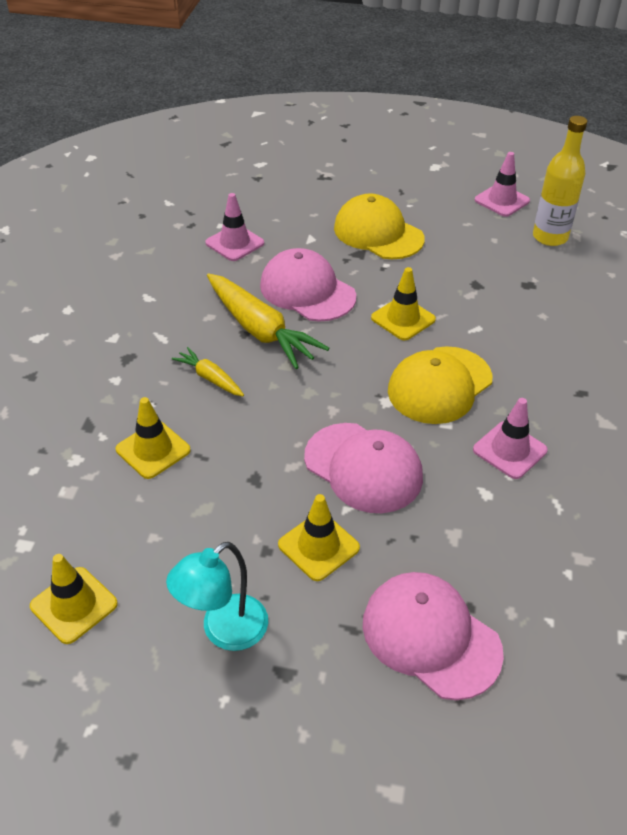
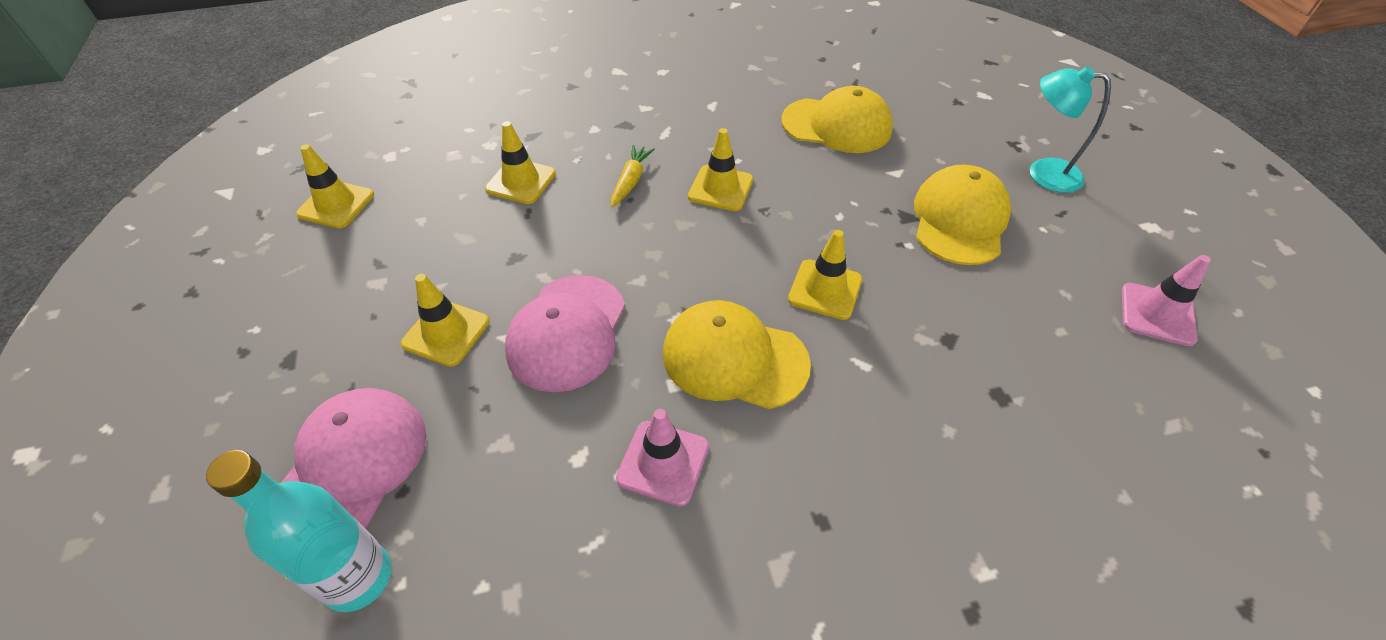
camera: 65 degrees right, 5 degrees up
turquoise lamp [166,542,268,651] -> turquoise lamp moved to [1030,66,1111,193]
pink traffic cone [205,193,264,261] -> yellow cap [781,86,893,153]
yellow carrot [207,273,329,369] -> yellow traffic cone [688,128,753,211]
pink cap [260,248,356,322] -> none
yellow bottle [533,116,587,246] -> none
none -> turquoise bottle [206,450,392,612]

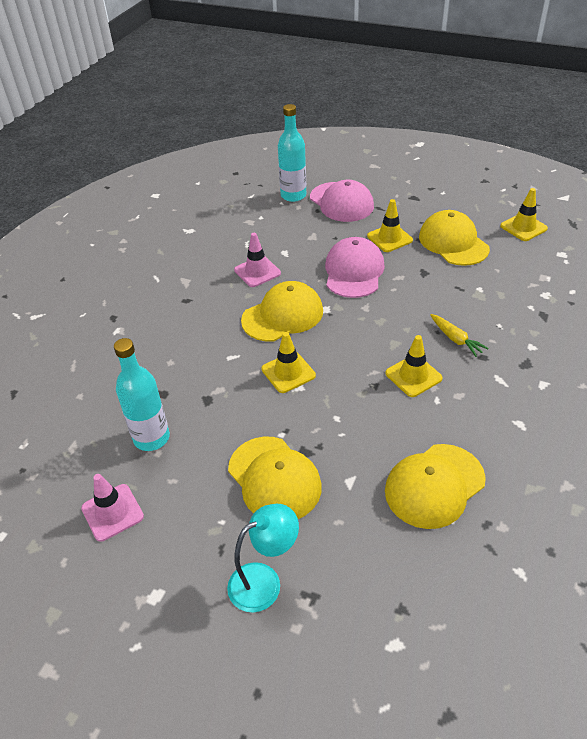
camera: 130 degrees right, 5 degrees down
yellow traffic cone [485,121,556,204] -> none
pink cap [505,275,625,392] -> pink cap turned 45 degrees clockwise [325,237,385,298]
none -> turquoise bottle [114,338,170,451]
none -> yellow cap [419,210,490,266]

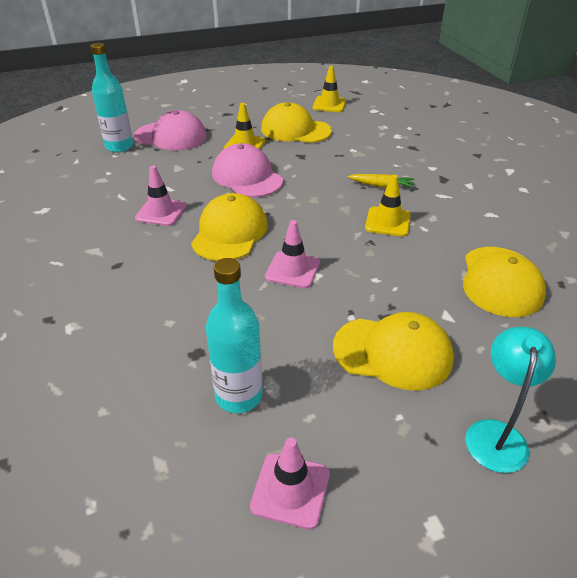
camera: 45 degrees left, 5 degrees down
yellow traffic cone [261,332,316,393] -> pink traffic cone [265,220,320,288]

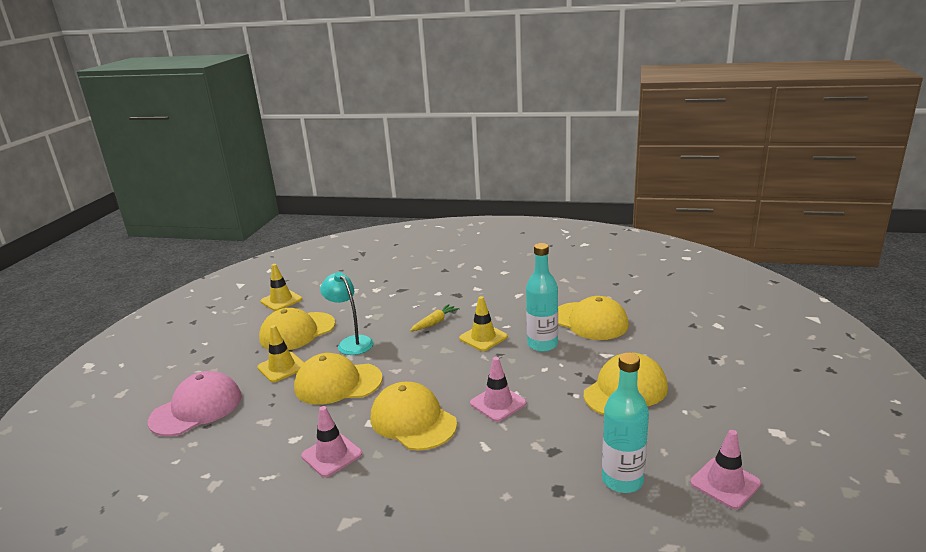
camera: 55 degrees left, 15 degrees down
turquoise bottle [90,43,133,152] -> turquoise bottle moved to [526,243,558,352]
pink cap [212,143,283,197] -> yellow cap [294,353,383,405]
turquoise lamp [465,327,556,473] -> turquoise lamp moved to [320,272,374,355]

